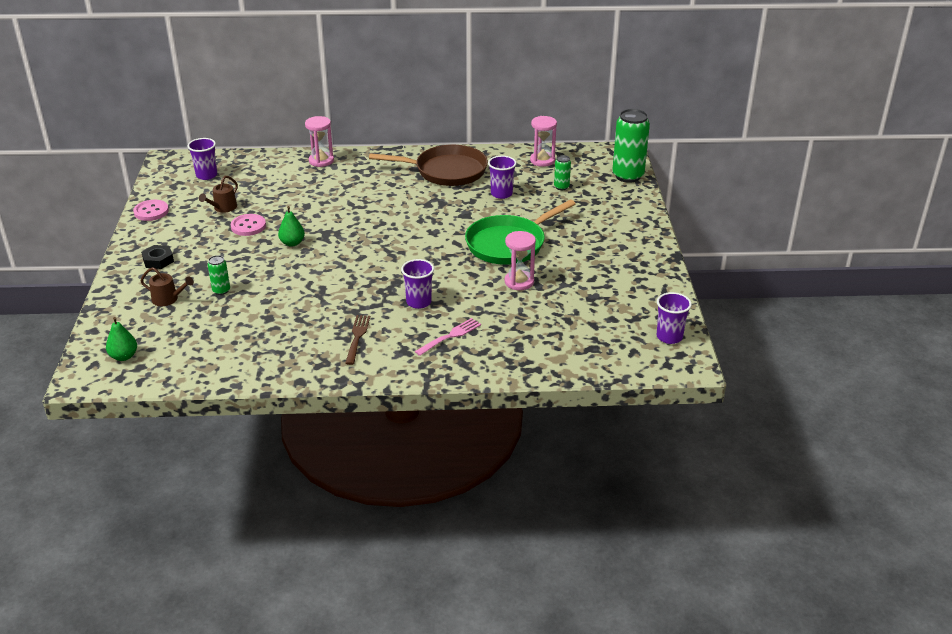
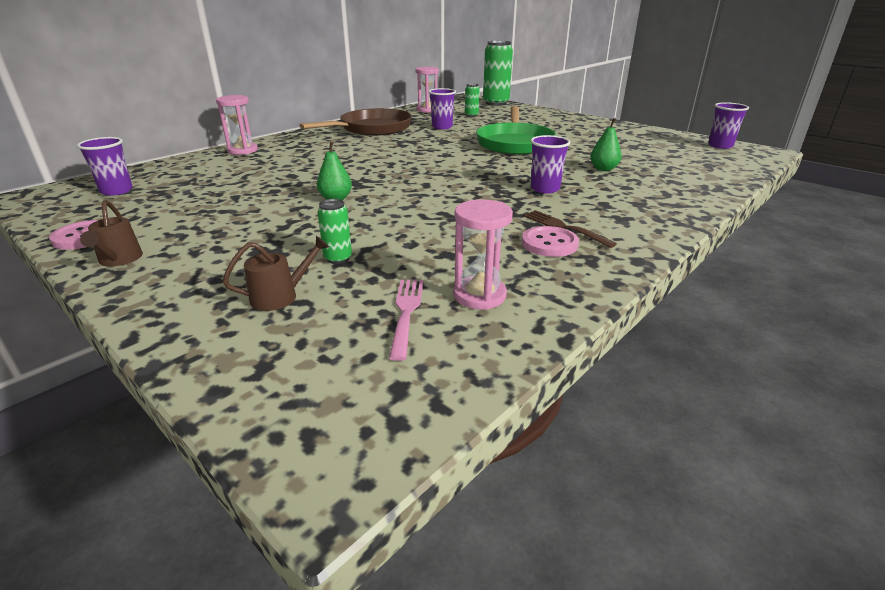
camera: 45 degrees left, 5 degrees down
green pear [106,317,137,361] -> green pear moved to [590,118,622,171]
black nut [141,245,174,269] -> none
brown watering can [199,176,238,213] -> brown watering can moved to [80,200,143,267]
pink button [231,214,266,236] -> pink button moved to [522,226,579,257]
pink fork [415,318,481,356] -> pink fork moved to [389,279,423,361]
pink hourglass [505,231,536,290] -> pink hourglass moved to [453,199,513,310]

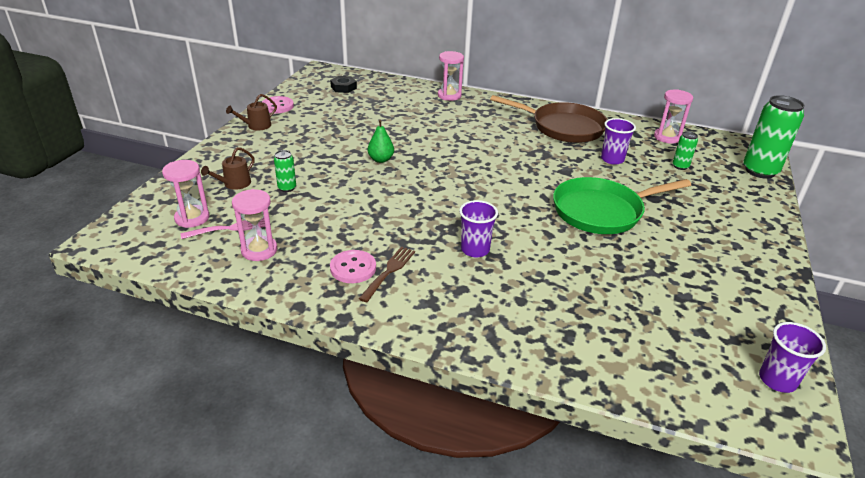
camera: 65 degrees right, 5 degrees up
purple cup [77,137,133,196] -> black nut [330,76,357,93]
brown watering can [223,236,329,311] -> brown watering can turned 90 degrees clockwise [201,147,255,190]
green pear [590,118,622,171] -> none
none -> pink hourglass [162,160,209,228]

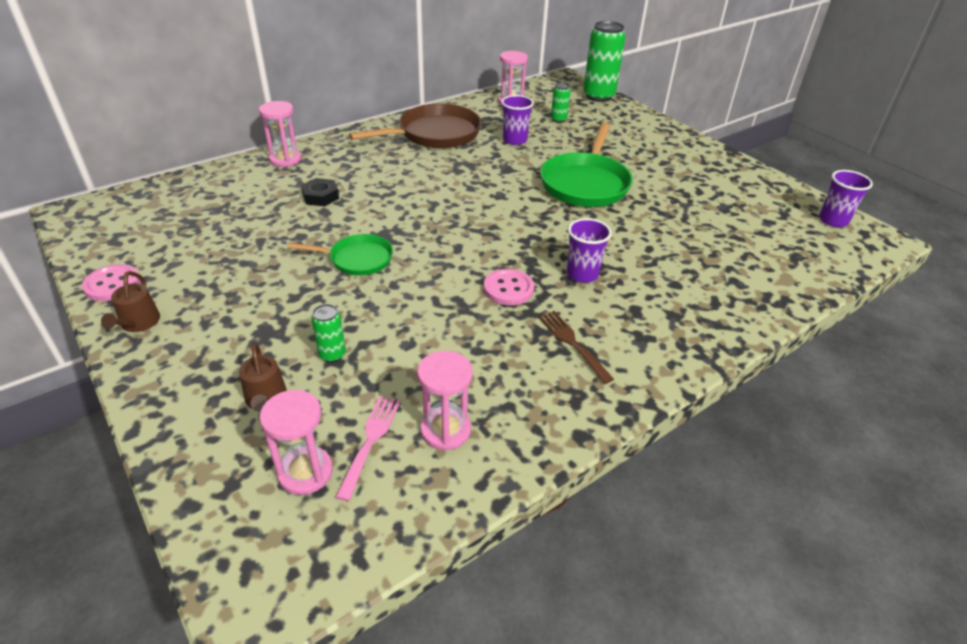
camera: 55 degrees left, 5 degrees up
black nut [330,76,357,93] -> black nut moved to [301,178,339,206]
pink button [330,250,376,283] -> pink button moved to [484,269,534,305]
green pear [368,120,394,163] -> green pan [288,234,393,276]

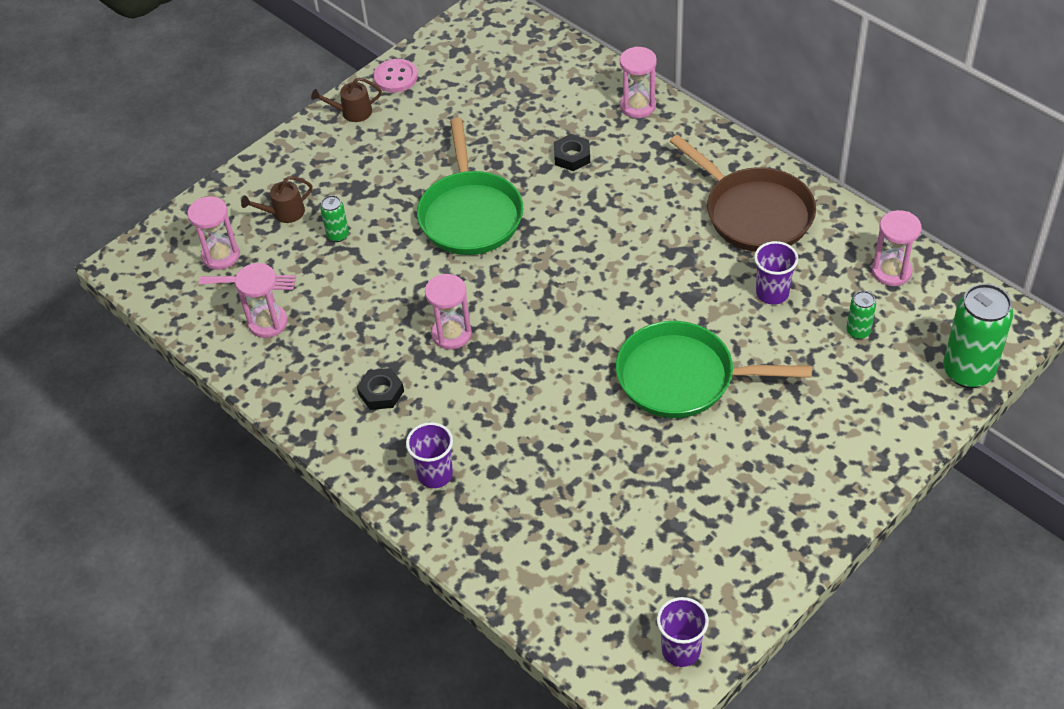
camera: 85 degrees right, 10 degrees up
green pan [288,234,393,276] -> green pan [417,118,523,255], size x1.73
pink button [484,269,534,305] -> pink hourglass [425,274,472,350]
brown fork [538,311,614,384] -> black nut [357,368,404,410]
purple cup [567,218,612,283] -> purple cup moved to [406,422,453,488]

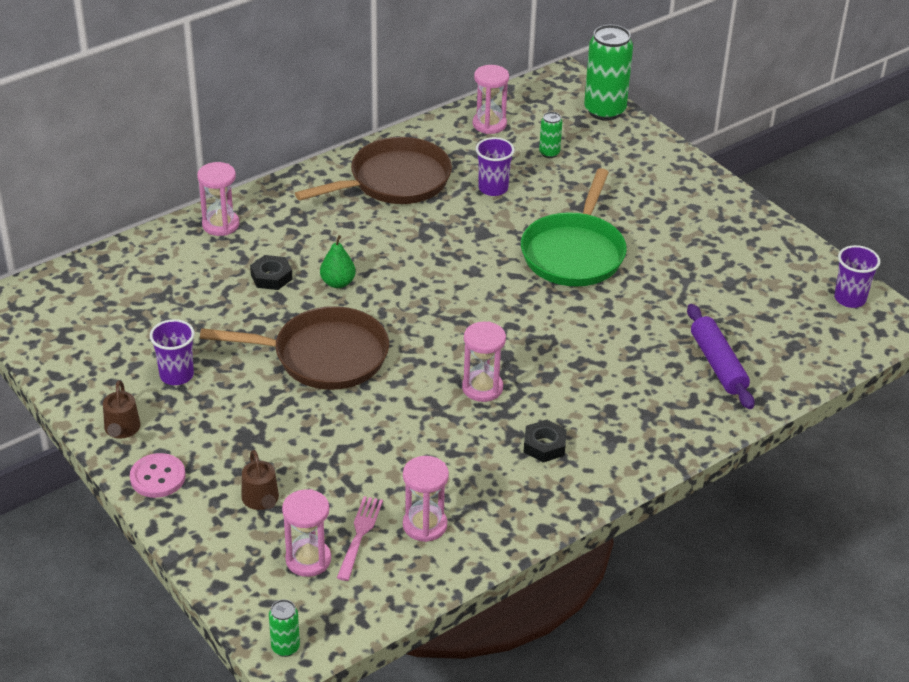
camera: 85 degrees left, 10 degrees down
green can [320,195,349,242] -> green can moved to [269,599,300,657]
pink button [373,59,418,93] -> pink button moved to [130,453,186,498]
purple cup [406,422,453,488] -> purple cup moved to [150,319,195,385]
green pan [417,118,523,255] -> brown pan [200,306,389,390]
none -> green pear [320,235,356,288]
none -> purple rolling pin [687,304,755,409]

